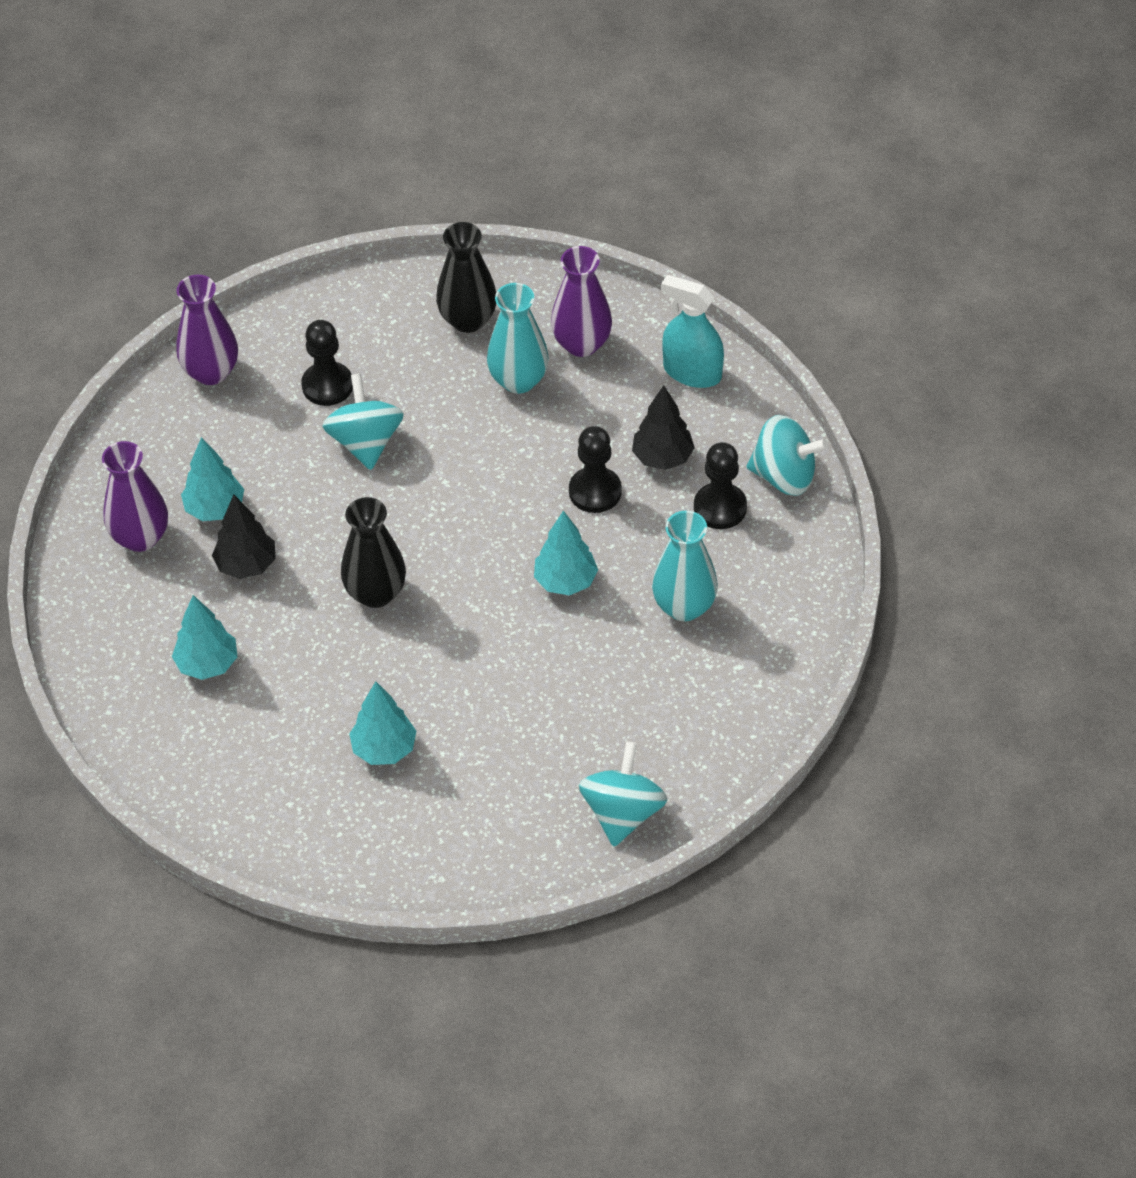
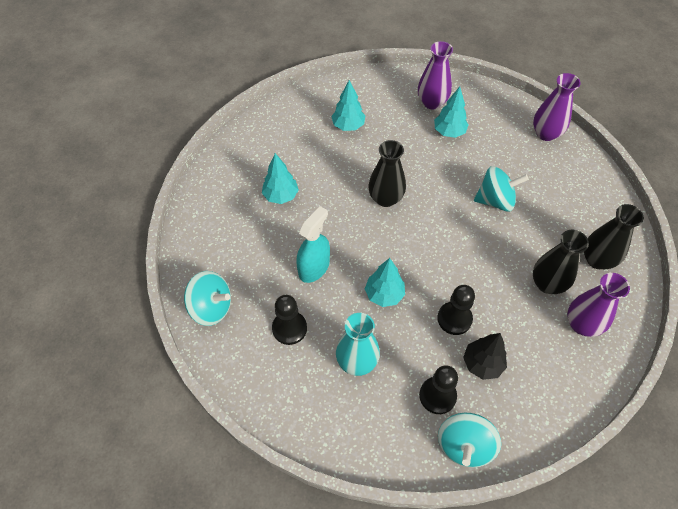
camera: 95 degrees right, 5 degrees up
black tree [212,494,276,579] -> none
black pawn [301,320,353,406] -> black pawn moved to [272,295,307,345]
turquoise vase [487,283,549,394] -> black vase [533,230,589,294]
turquoise spray bottle [661,275,724,388] -> turquoise spray bottle moved to [296,206,330,283]

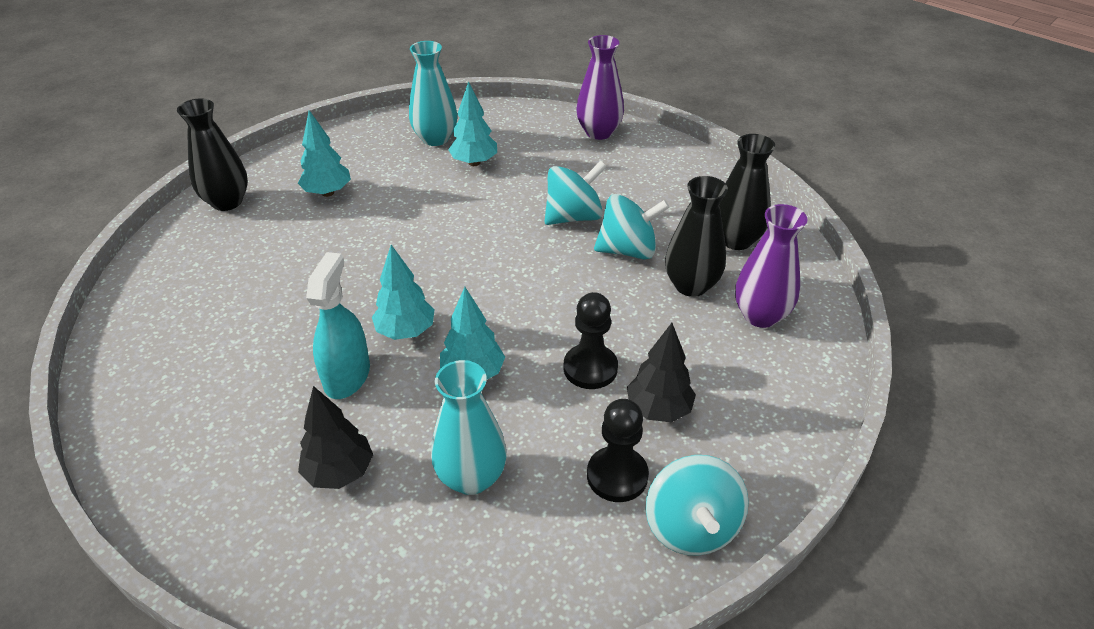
camera: 25 degrees left, 15 degrees down
turquoise spinning top [184,271,231,326] -> turquoise spinning top moved to [594,194,670,260]
turquoise tree [262,153,299,204] -> turquoise tree moved to [372,245,435,340]
black pawn [272,295,307,345] -> black tree [298,386,373,489]
black vase [368,140,406,207] -> black vase moved to [177,98,248,211]
purple vase [418,41,453,109] -> turquoise vase [409,41,457,146]

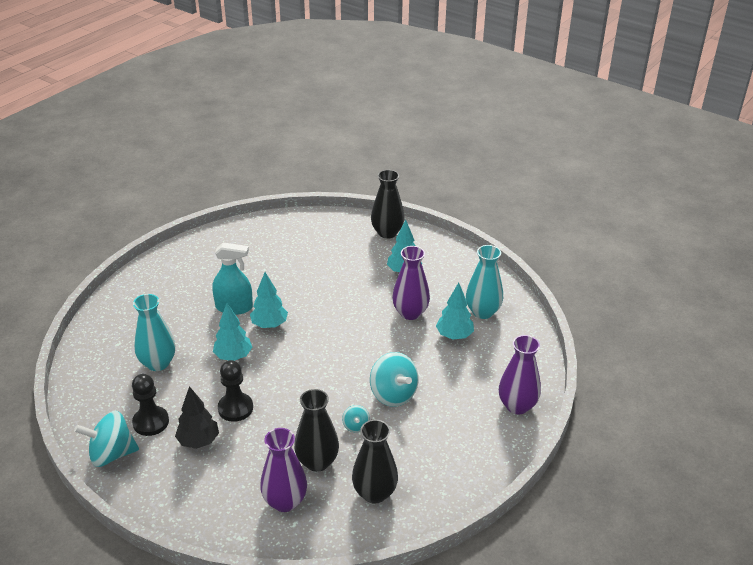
camera: 85 degrees right, 5 degrees down
black tree [298,386,373,489] -> none
turquoise spinning top [594,194,670,260] -> turquoise spinning top [342,405,369,432], size x0.49
none -> purple vase [392,246,430,320]

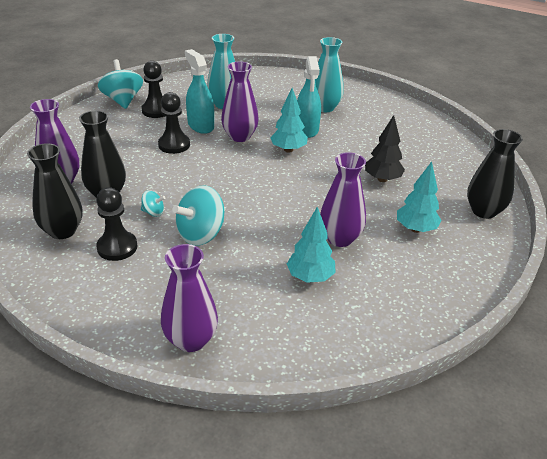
camera: 80 degrees right, 0 degrees up
black tree [175,386,219,449] -> black tree moved to [365,115,405,182]
turquoise tree [213,303,252,361] -> purple vase [221,61,259,142]
turquoise spinning top [342,405,369,432] -> turquoise spinning top turned 150 degrees counterclockwise [141,190,165,217]
turquoise vase [466,245,503,319] -> turquoise vase moved to [315,37,344,112]
none -> black pawn [96,187,137,261]
none -> turquoise spray bottle [185,49,214,134]

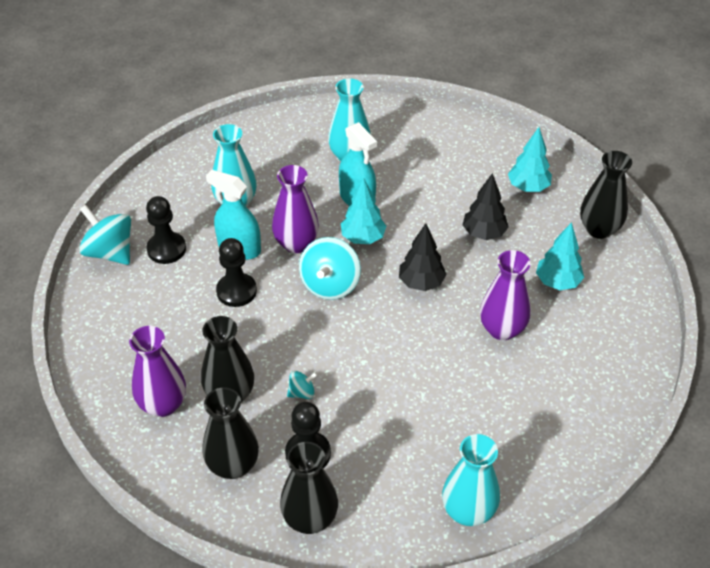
camera: 30 degrees left, 10 degrees up
purple vase [161,244,218,352] -> turquoise vase [442,434,500,526]
turquoise spinning top [172,185,224,246] -> turquoise spinning top moved to [299,237,361,300]
turquoise tree [287,207,336,283] -> turquoise tree moved to [508,127,552,192]
none -> black vase [280,442,338,534]
none -> black tree [399,223,447,291]

